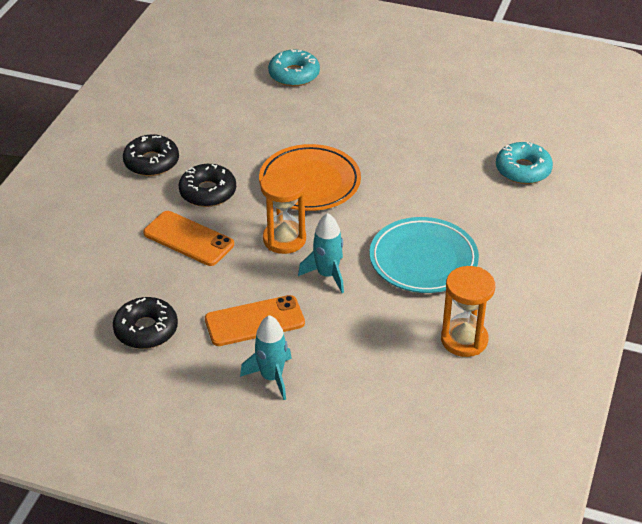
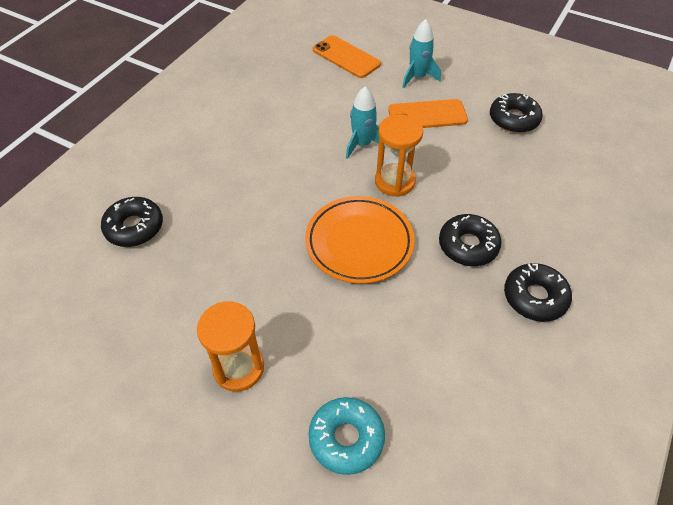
camera: 170 degrees left, 10 degrees up
orange phone [143,211,234,266] -> orange phone moved to [313,35,381,78]
turquoise plate [370,217,479,293] -> none
orange hourglass [441,266,495,357] -> orange hourglass moved to [197,302,264,392]
turquoise donut [496,142,553,184] -> black donut [101,197,163,247]

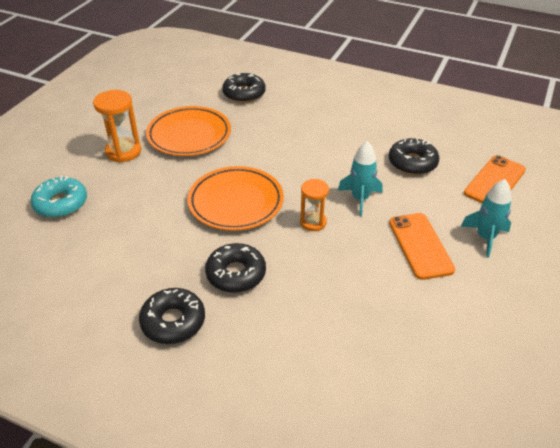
camera: 85 degrees right, 10 degrees down
orange hourglass [375,114,423,197] -> orange hourglass [300,179,329,231], size x0.66
black donut [490,93,543,133] -> black donut moved to [389,138,439,175]
none -> orange plate [146,106,231,156]

